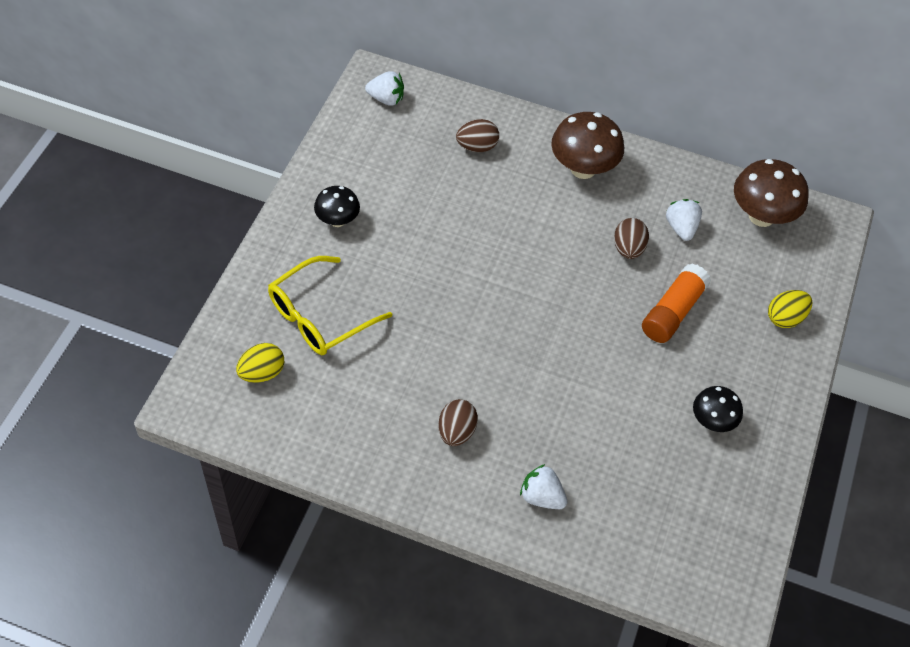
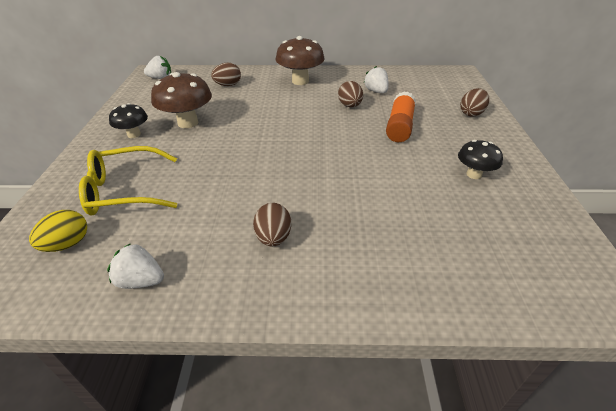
camera: 15 degrees left, 15 degrees down
yellow glasses [268,256,392,355] -> yellow glasses turned 45 degrees clockwise [79,146,177,215]
white strawberry [520,464,567,509] -> white strawberry moved to [107,243,164,289]
brown mushroom [734,159,809,227] -> brown mushroom moved to [151,72,212,128]
yellow egg [768,290,812,328] -> brown egg [460,88,489,116]

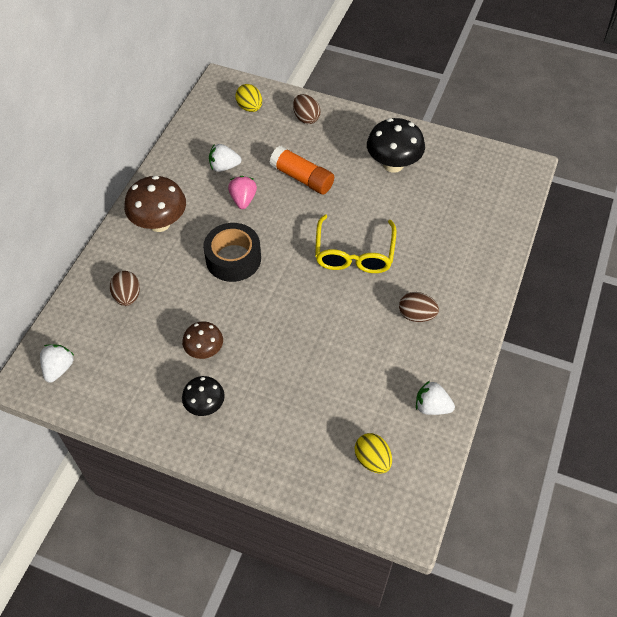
camera: 70 degrees left, 15 degrees up
yellow glasses [79,146,177,215] -> yellow glasses moved to [315,214,396,273]
white strawberry [107,243,164,289] -> white strawberry turned 75 degrees clockwise [416,381,455,415]
brown mushroom [151,72,212,128] -> brown mushroom [182,322,223,359], size x0.60
brown egg [338,81,363,107] -> pink strawberry [228,176,257,209]
black mushroom [458,140,503,179] -> black mushroom [367,118,425,173], size x1.66
none -> black tape [203,223,261,282]
none -> yellow egg [235,84,262,112]

